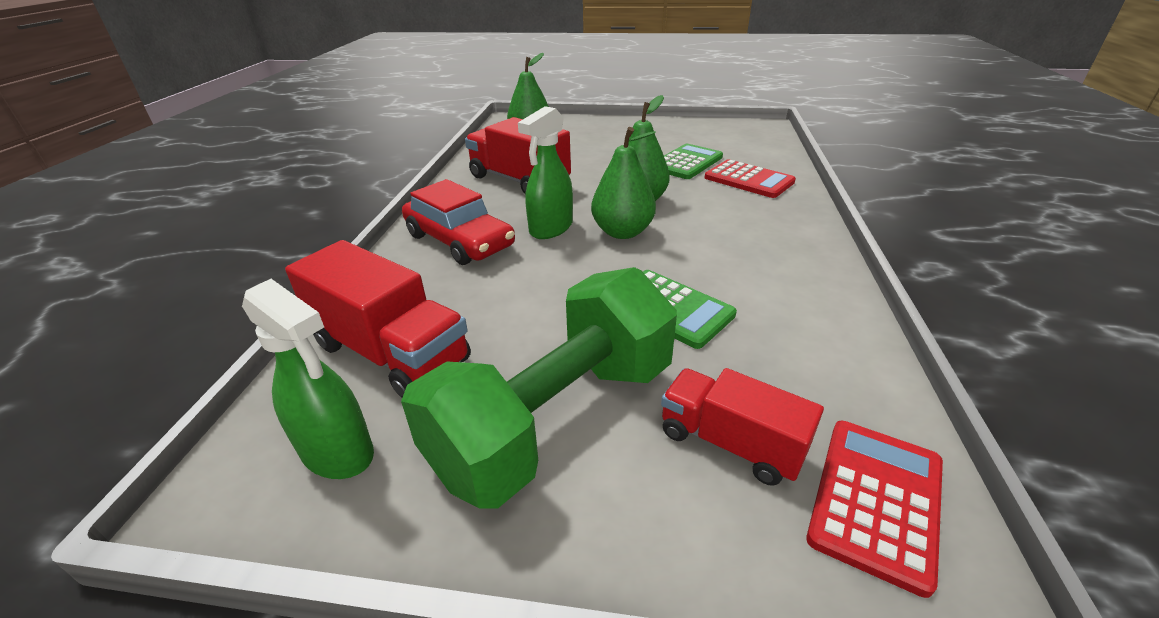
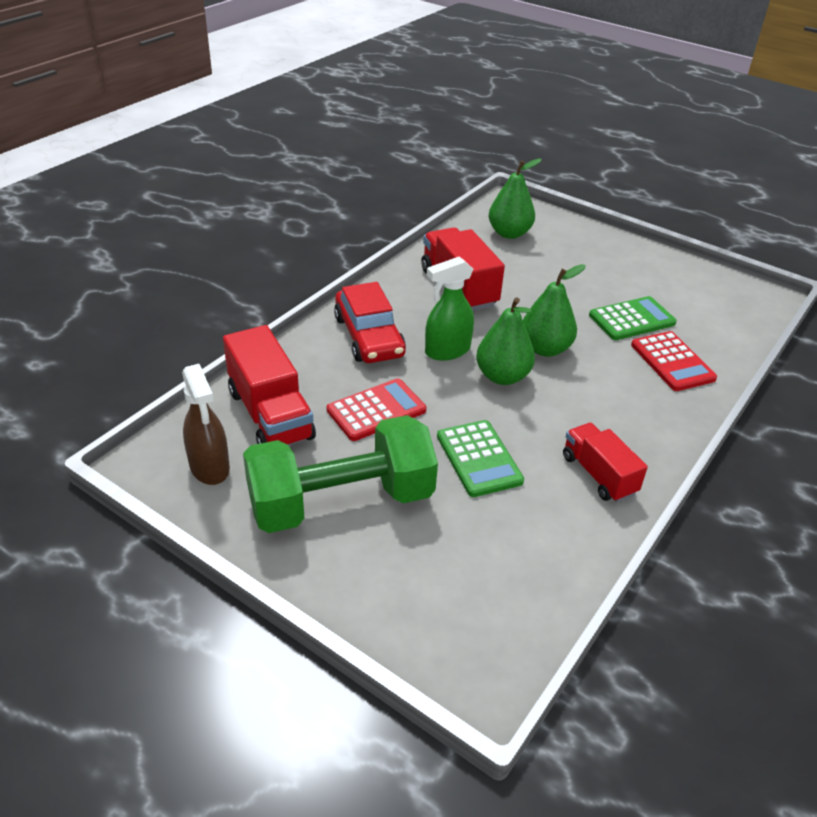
camera: 25 degrees right, 5 degrees up
green spray bottle [242,279,374,479] -> brown spray bottle [182,364,230,485]
red truck [661,368,824,486] -> red truck moved to [563,423,648,502]
red calculator [806,421,943,598] -> red calculator moved to [327,378,426,441]

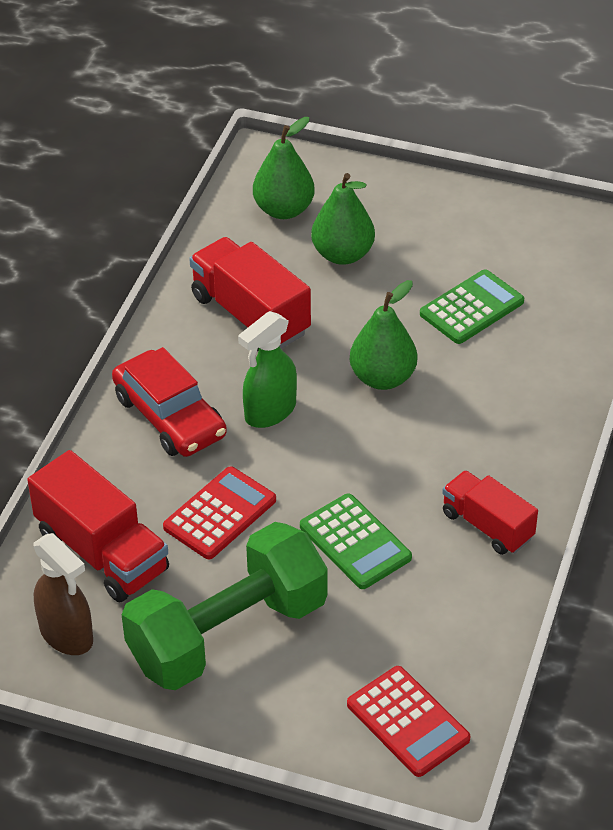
camera: 15 degrees left, 5 degrees up
green pear [476,297,535,385] -> green pear moved to [311,173,375,265]
red calculator [631,331,717,391] -> red calculator moved to [347,666,470,777]

